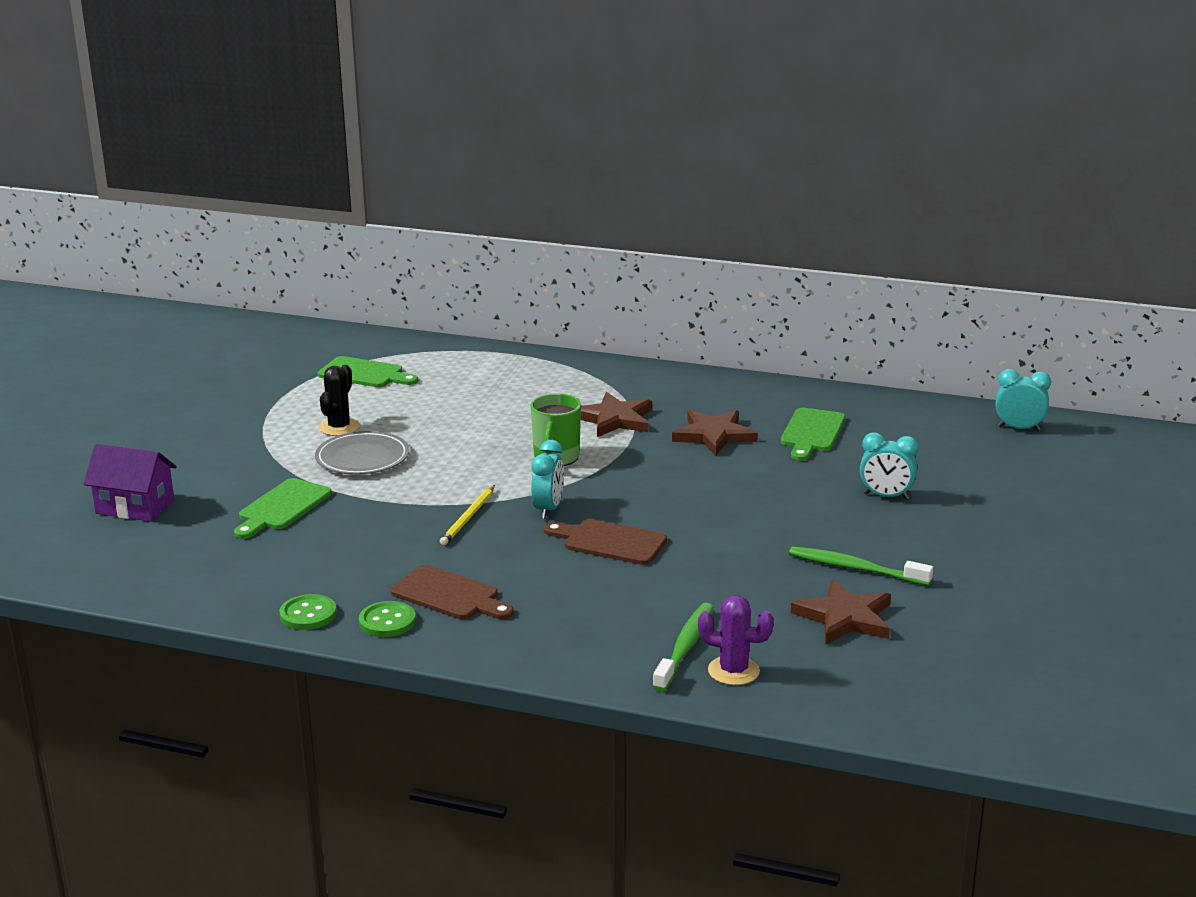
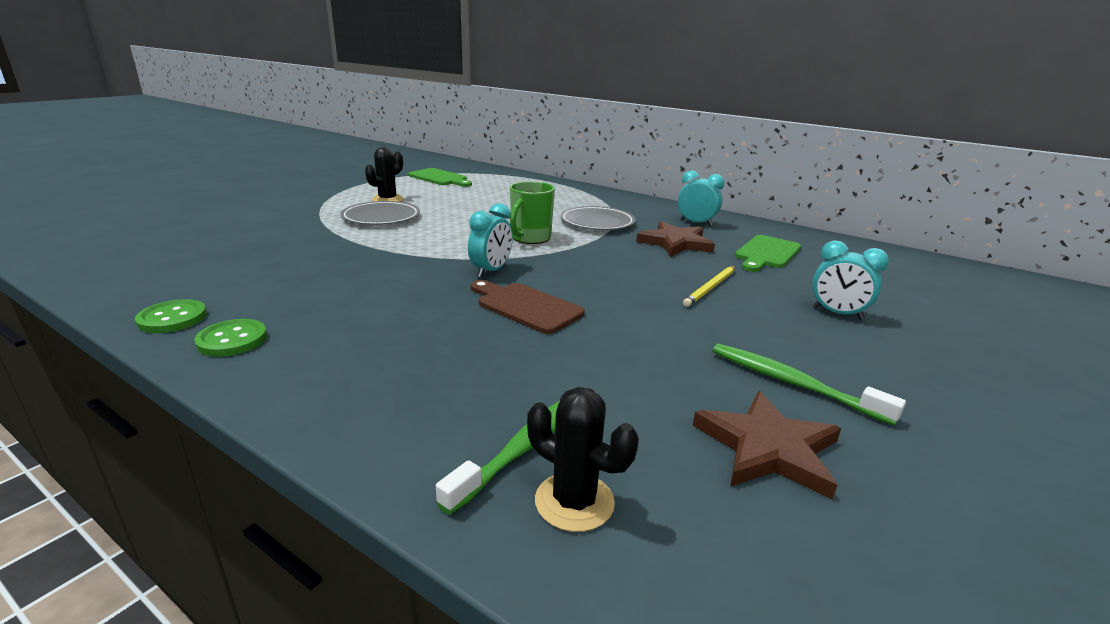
camera: 15 degrees right, 0 degrees up
purple house [84,444,177,522] -> none
green cutting board [234,478,332,539] -> none
brown cutting board [390,565,514,619] -> none
yellow pencil [440,485,495,545] -> yellow pencil moved to [683,266,735,307]
brown star [581,392,652,437] -> grey plate [560,206,636,230]
purple cactus [698,595,774,685] -> black cactus [527,387,639,532]
turquoise clock [996,369,1051,431] -> turquoise clock moved to [678,170,724,226]

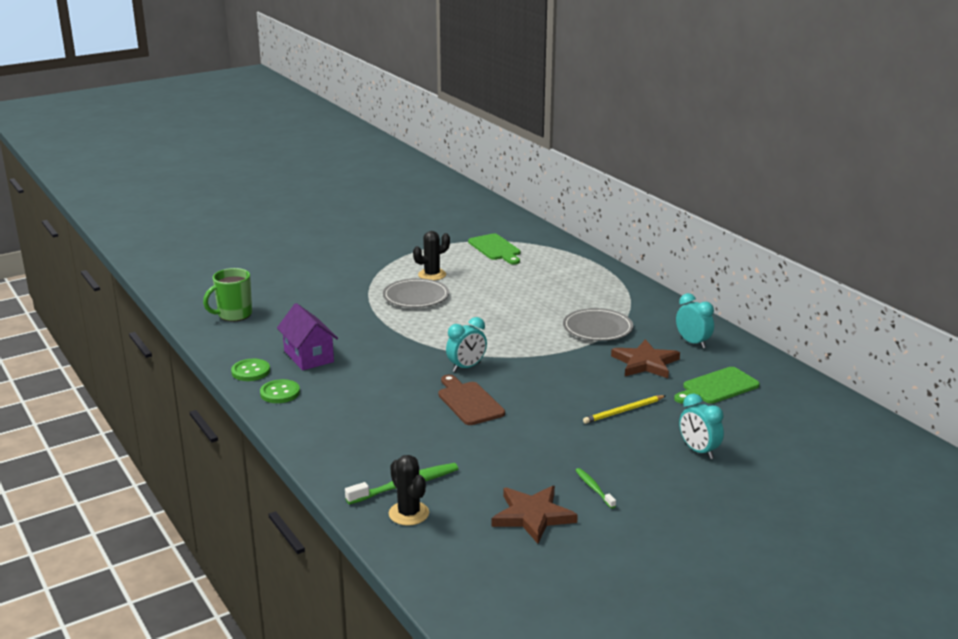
camera: 25 degrees right, 0 degrees up
green mug [510,181,555,244] -> green mug moved to [203,268,252,321]
green toothbrush [713,344,906,425] -> green toothbrush [575,468,616,509], size x0.58
none -> purple house [277,303,338,370]

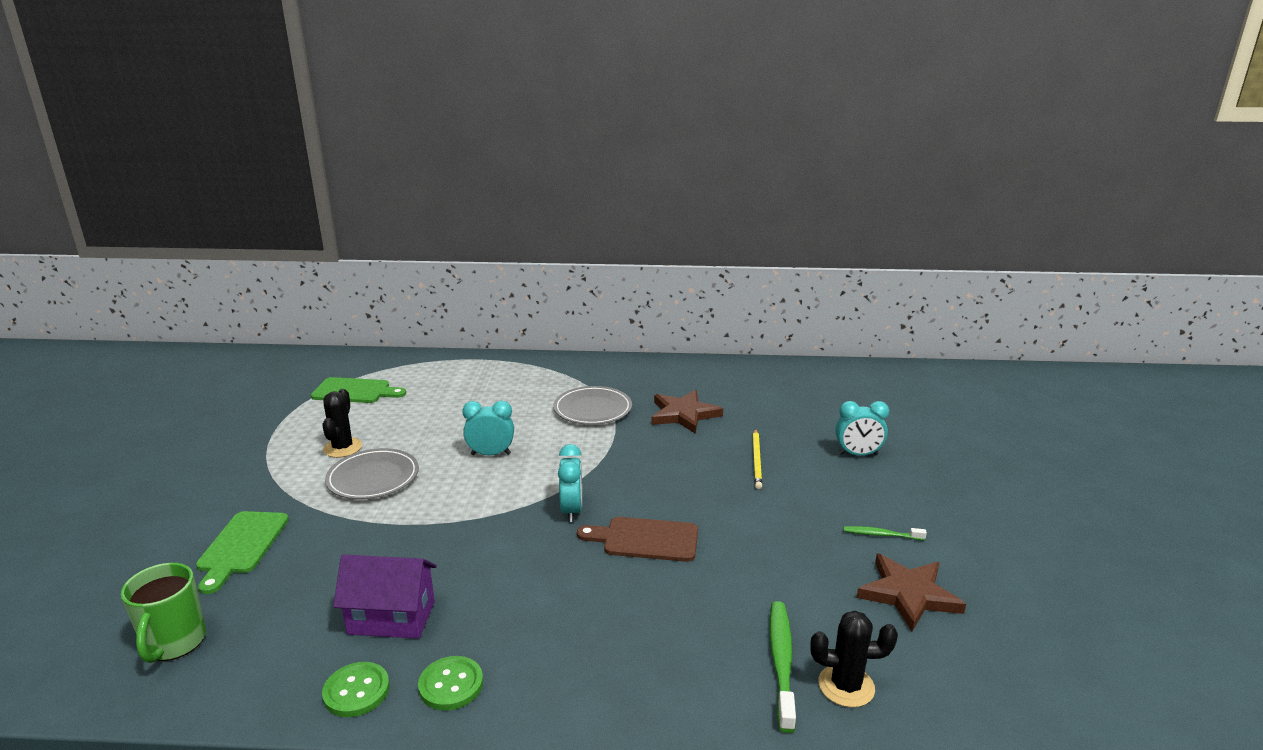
camera: 55 degrees left, 0 degrees up
green cutting board [674,367,760,404] -> green cutting board moved to [196,511,289,594]
turquoise clock [676,293,714,348] -> turquoise clock moved to [462,401,514,455]

